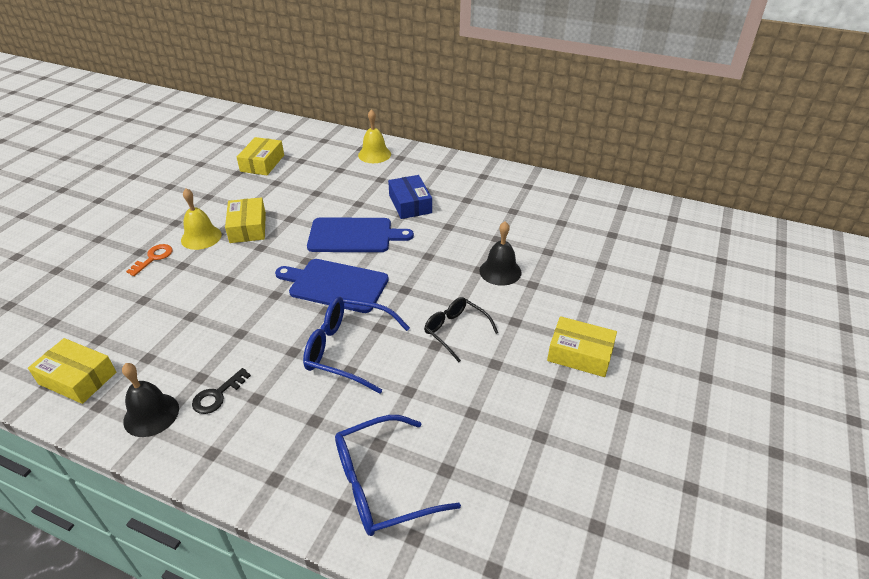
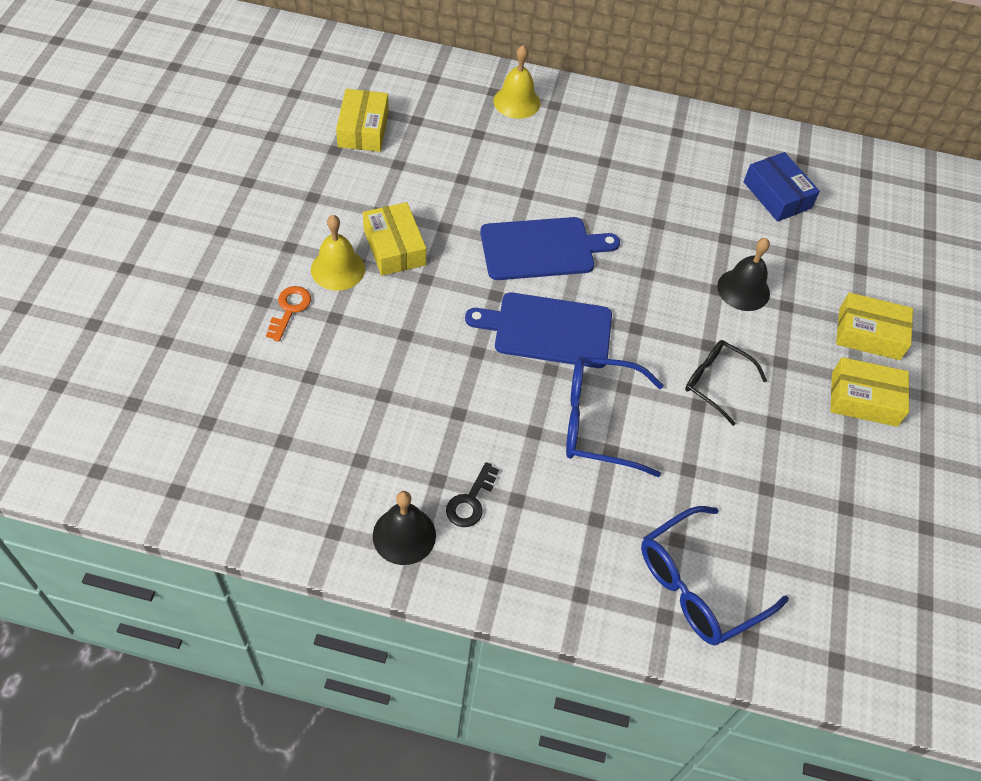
camera: 15 degrees left, 15 degrees up
yellow box [28,338,116,404] -> yellow box moved to [836,292,913,360]
blue box [388,175,432,219] -> blue box moved to [744,152,820,222]

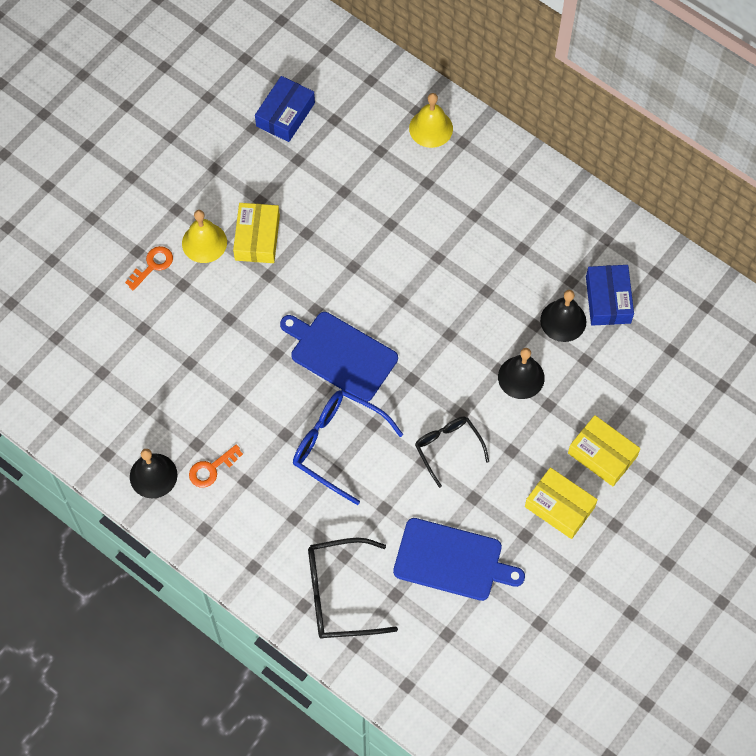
camera: 30 degrees right, 10 degrees up
yellow box [336,89,389,152] -> blue box [255,76,315,142]
black key [446,462,499,527] -> orange key [189,444,243,488]
blue cutting board [480,217,620,280] -> blue cutting board moved to [393,518,525,601]
blue glasses [641,506,789,646] -> black glasses [308,538,398,639]
none -> black bell [540,290,586,342]

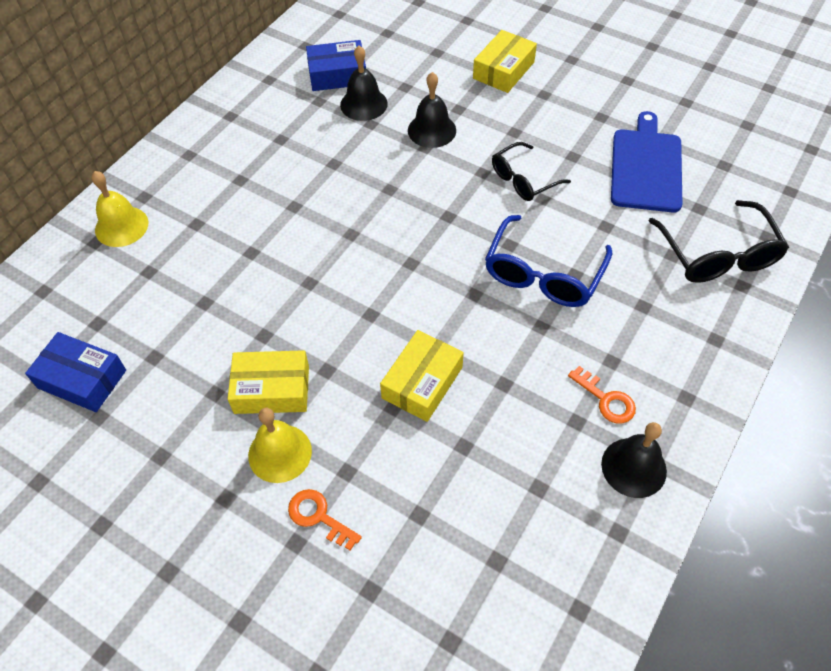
camera: 95 degrees left, 10 degrees down
blue cutting board [280,312,398,402] -> none
yellow box [525,467,598,539] -> yellow box moved to [380,330,464,422]

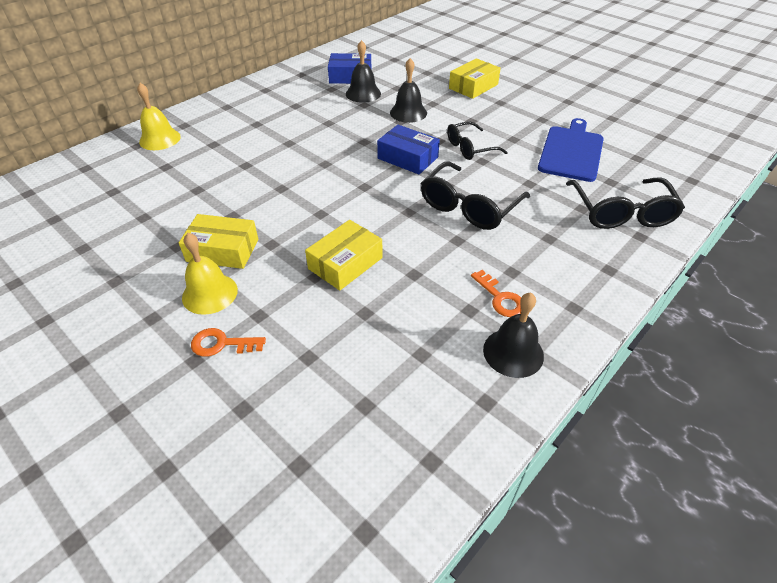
camera: 10 degrees right, 10 degrees down
blue box [25,332,126,412] -> blue box moved to [377,125,440,174]
orange key [288,489,362,550] -> orange key turned 45 degrees counterclockwise [191,328,266,357]
blue glasses [485,215,612,307] -> black glasses [421,161,530,230]

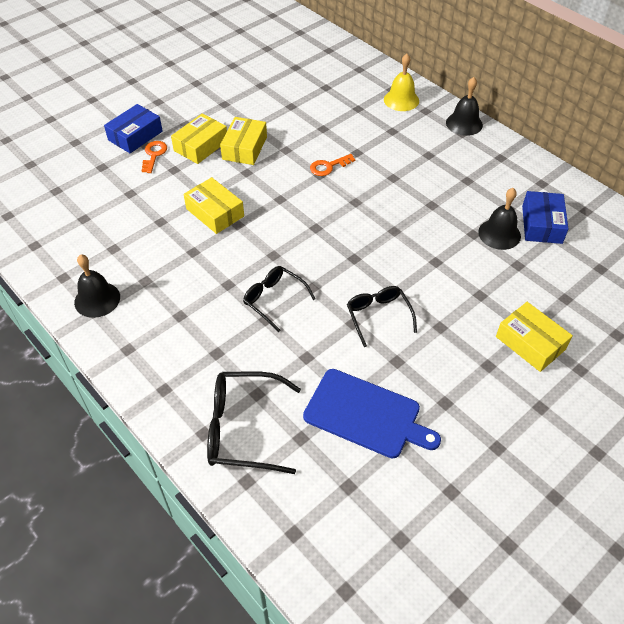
camera: 95 degrees right, 5 degrees up
yellow bell [182,233,238,315] -> yellow box [171,114,227,164]
blue box [377,125,440,174] -> blue box moved to [104,104,163,153]
black bell [390,58,427,123] -> black bell moved to [446,77,483,136]
black glasses [421,161,530,230] -> black glasses [243,266,315,332], size x0.65
orange key [471,270,521,317] -> orange key moved to [310,154,355,176]

